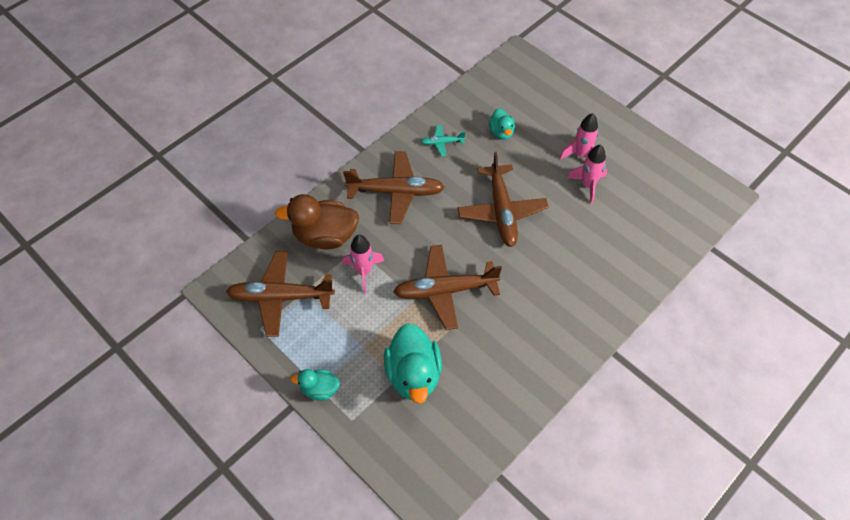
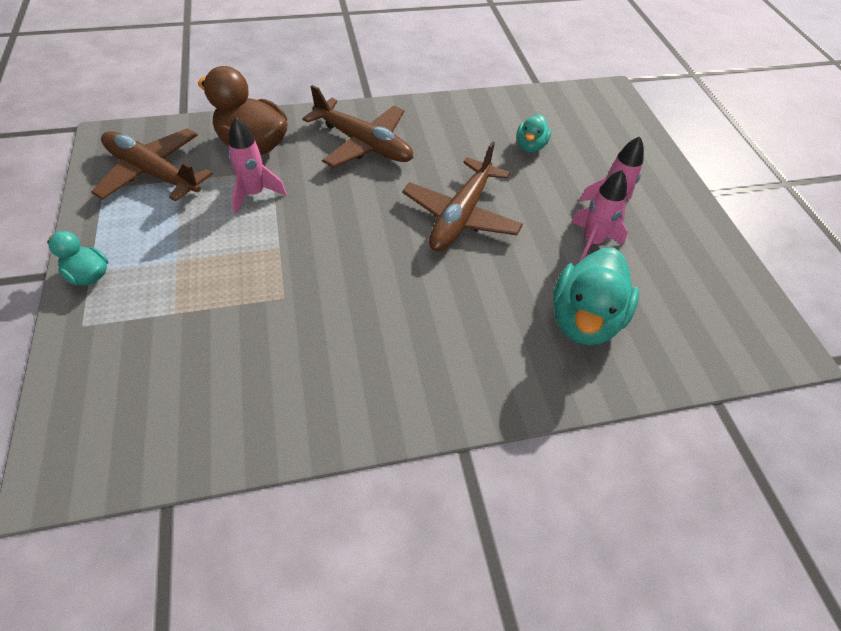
camera: 30 degrees right, 5 degrees down
turquoise duck [384,323,442,404] -> turquoise duck moved to [553,248,639,345]
brown plane [393,245,502,330] -> none
turquoise plane [421,125,466,156] -> none

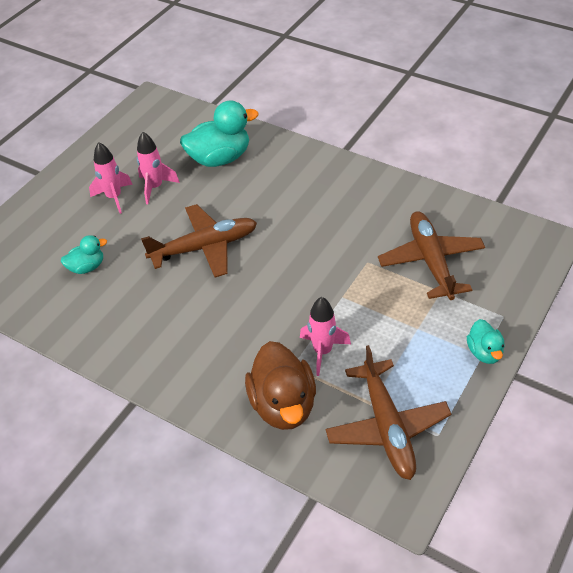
camera: 130 degrees left, 5 degrees down
brown plane [302,85,414,168] -> brown plane moved to [378,211,485,300]

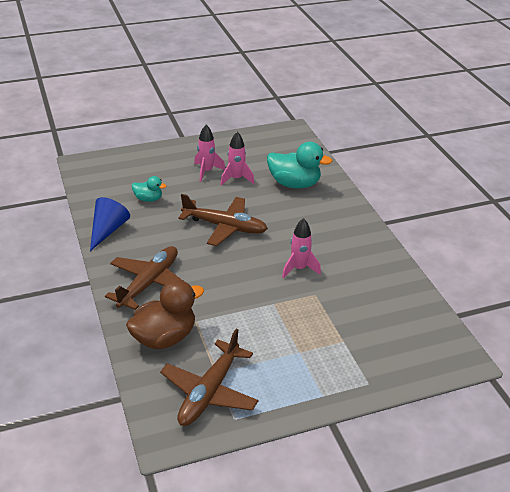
camera: 35 degrees right, 10 degrees down
brown duck [245,341,316,430] -> brown duck turned 150 degrees counterclockwise [126,280,204,349]
pink rocket [300,297,351,376] -> pink rocket moved to [282,218,321,278]
brown plane [378,211,485,300] -> brown plane moved to [105,246,183,310]
turquoise duck [467,319,505,364] -> none
none -> blue cone [90,197,130,251]

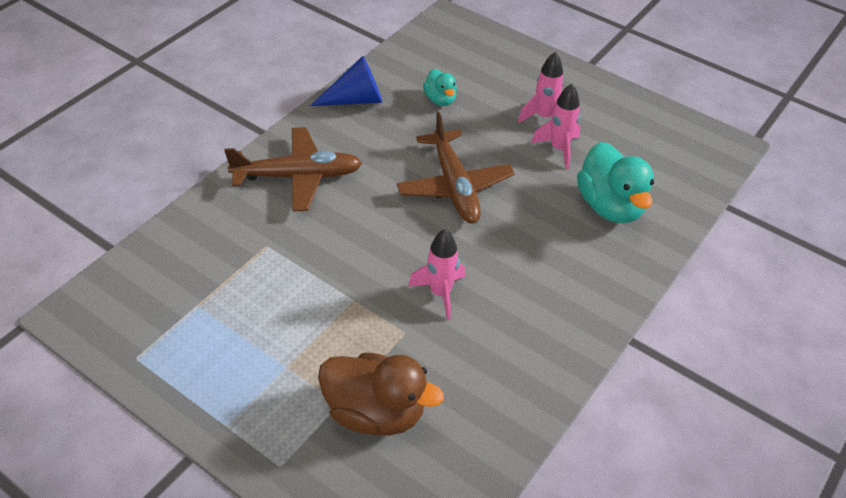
camera: 55 degrees right, 10 degrees up
brown duck [126,280,204,349] -> brown duck moved to [318,353,444,436]
brown plane [160,329,259,426] -> none

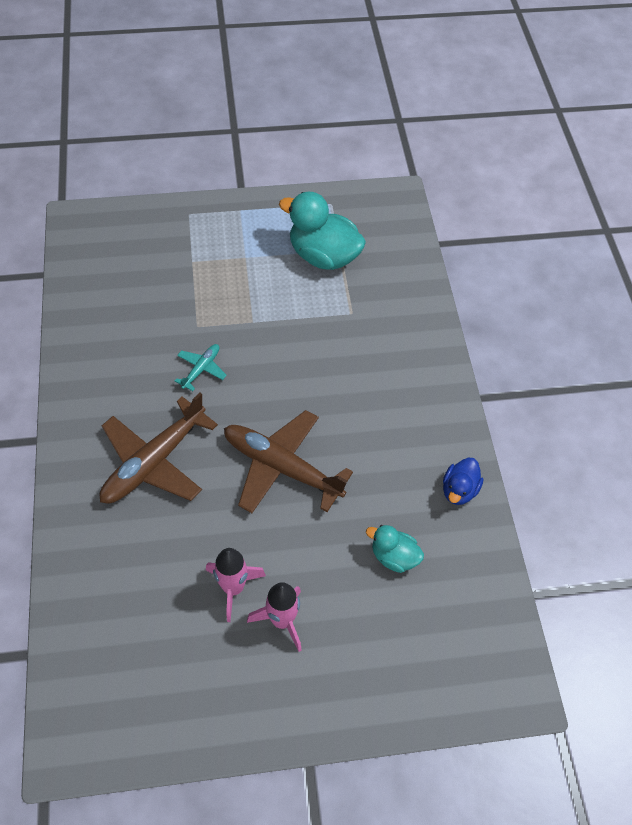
camera: 135 degrees right, 10 degrees up
brown plane [224,127,362,212] -> brown plane moved to [100,393,218,504]
blue cone [310,56,382,106] -> blue duck [443,458,483,505]
brown duck [318,353,444,436] -> none
pink rocket [408,229,465,320] -> turquoise plane [175,344,227,391]
turquoise duck [577,142,654,223] -> turquoise duck moved to [279,192,366,270]

